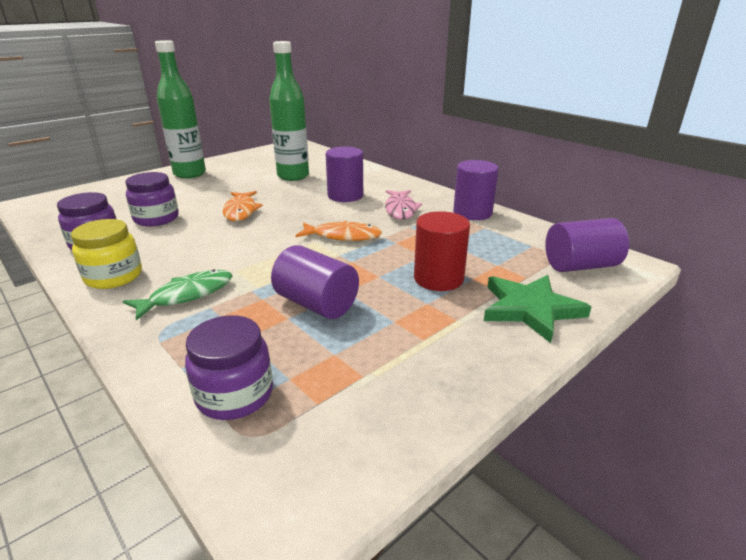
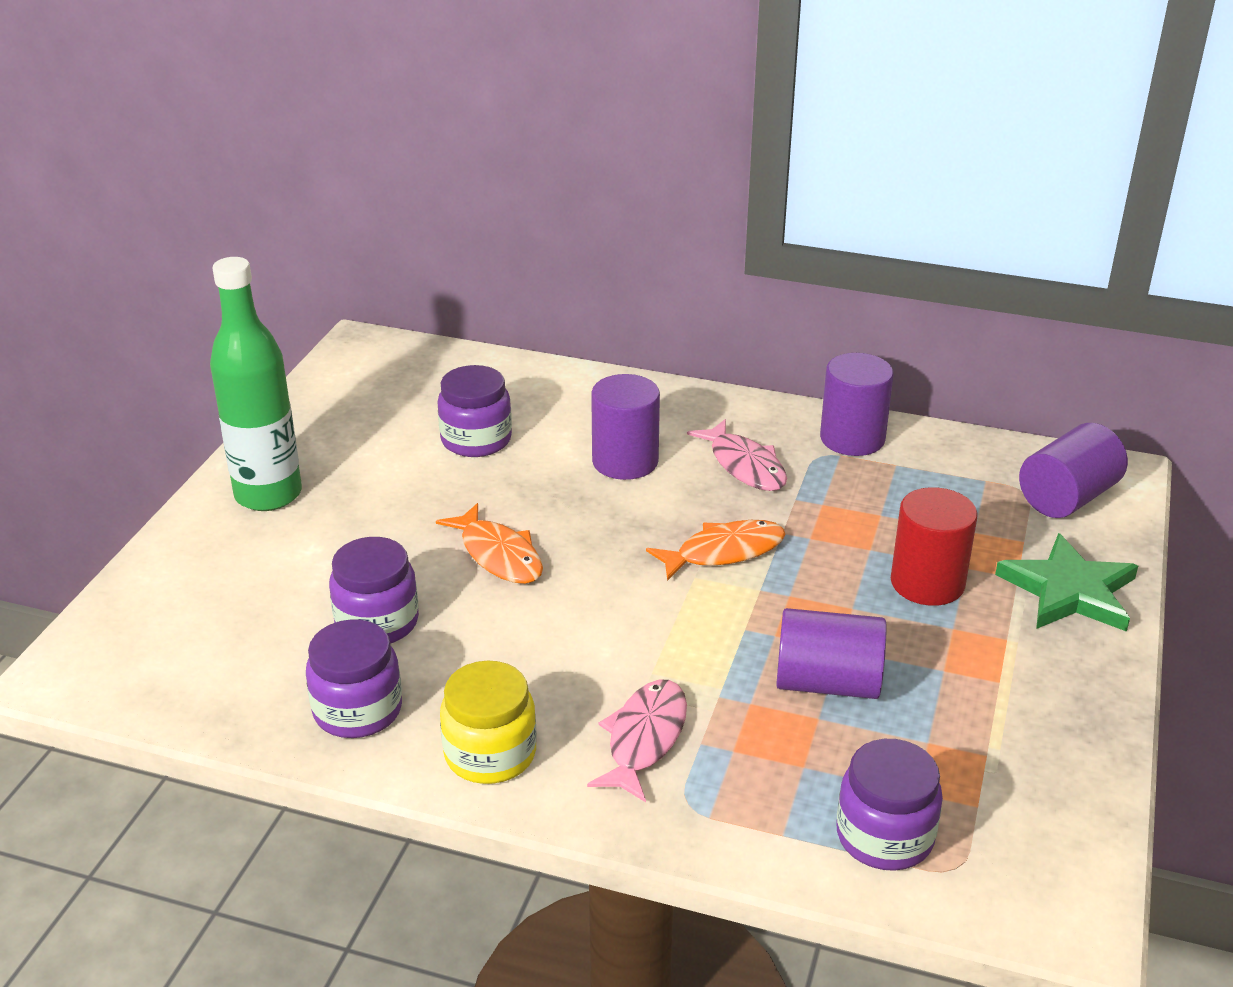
camera: 30 degrees left, 5 degrees up
green fish [123,269,232,320] -> pink fish [587,680,687,802]
green bottle [269,41,309,181] -> purple jar [437,365,512,457]

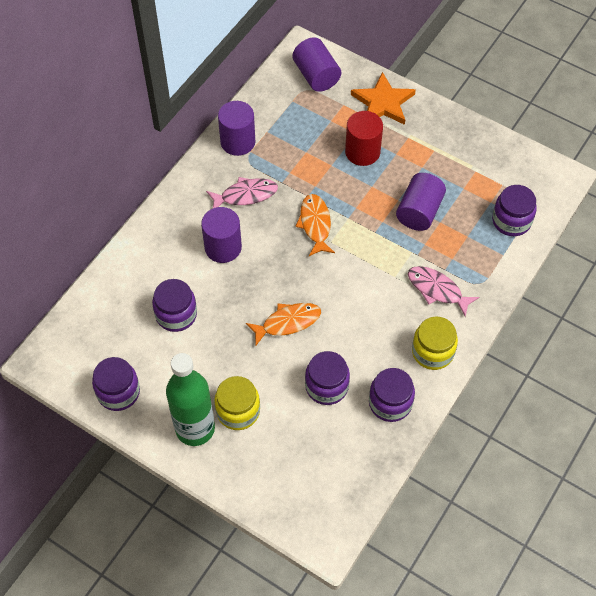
camera: 75 degrees left, 25 degrees up
green star [995,533,1138,632] -> orange star [351,72,416,125]
none -> purple jar [92,357,140,411]
none -> yellow jar [214,376,260,430]

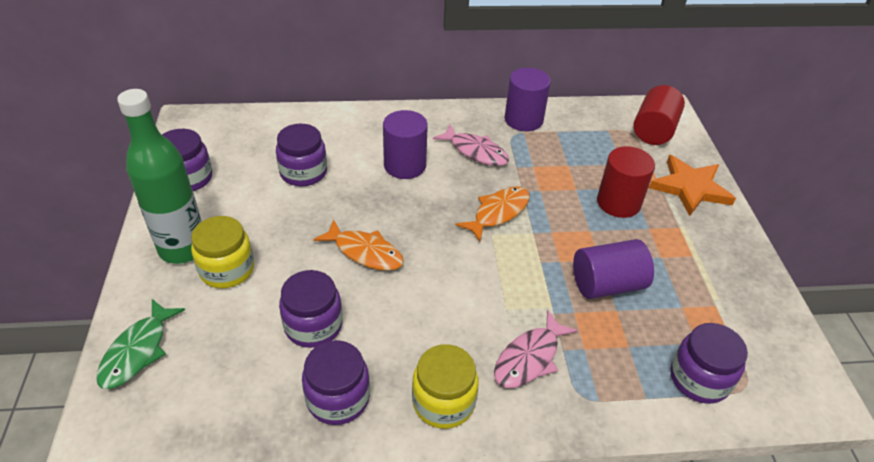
camera: 50 degrees right, 15 degrees down
purple cylinder [292,37,341,92] -> red cylinder [633,85,685,145]
pink fish [408,266,479,317] -> pink fish turned 135 degrees counterclockwise [494,310,578,388]
none -> green fish [96,299,185,389]

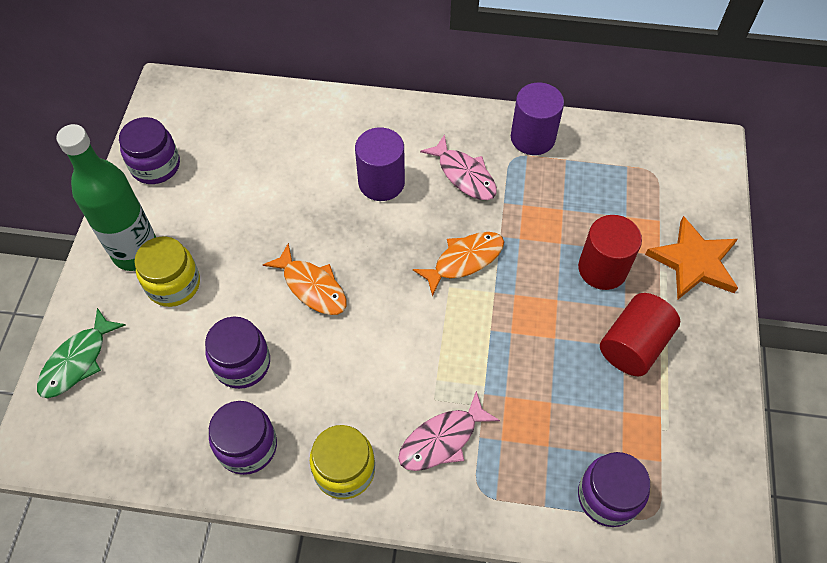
camera: 15 degrees right, 15 degrees up
purple jar [276,124,327,187] -> none
purple cylinder [573,239,654,299] -> none
red cylinder [633,85,685,145] -> red cylinder moved to [600,293,680,376]

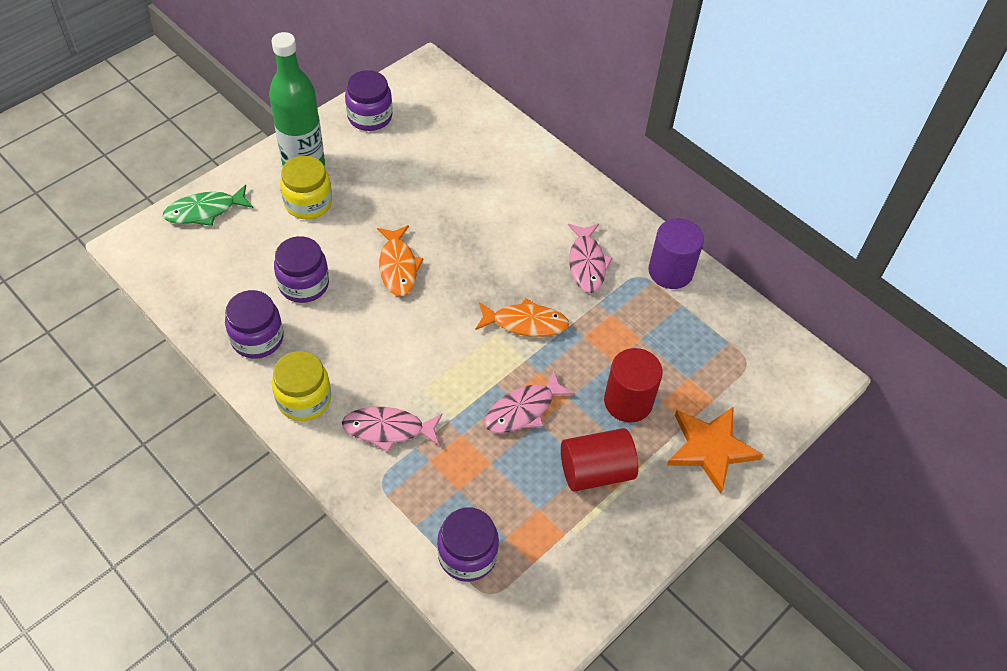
camera: 35 degrees right, 5 degrees down
purple cylinder [355,128,405,201] -> none
none -> pink fish [484,369,575,433]

